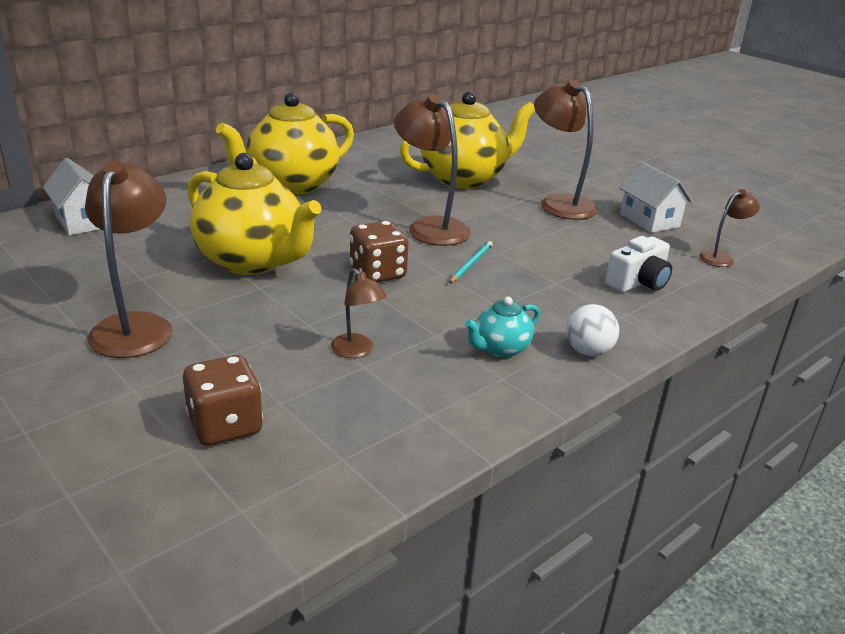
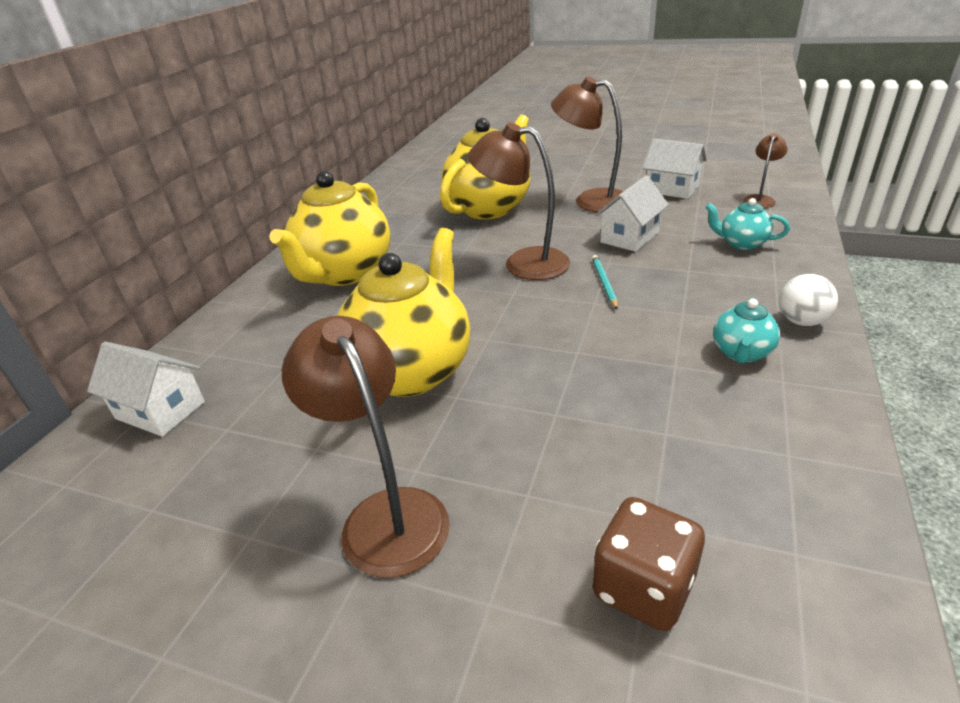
camera: 25 degrees left, 5 degrees up
yellow teapot [187,153,322,275] -> yellow teapot turned 75 degrees counterclockwise [337,228,470,397]
brown lamp [331,268,386,358] -> none
brown dice [350,221,408,282] -> none
white camera [605,236,672,292] -> turquoise teapot [705,198,790,250]
none -> white house [595,175,669,252]

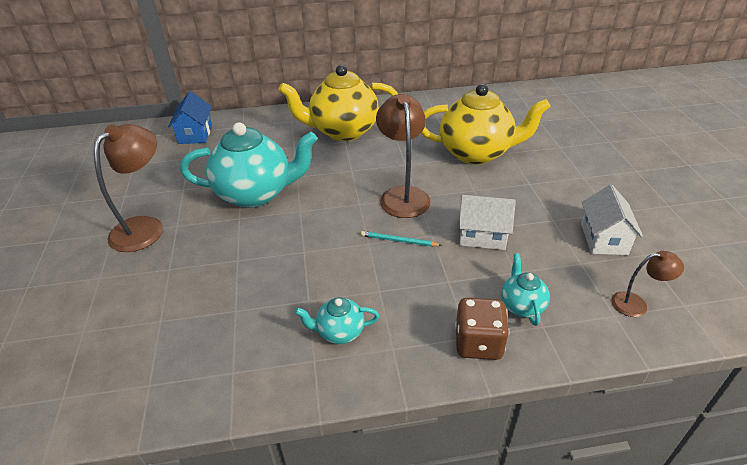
camera: 60 degrees right, 5 degrees up
white house [87,342,205,437] -> blue house [168,91,212,144]
yellow teapot [337,228,470,397] -> turquoise teapot [180,122,317,208]
brown lamp [551,77,623,213] -> none
turquoise pencil [592,255,618,309] -> turquoise pencil turned 135 degrees counterclockwise [361,231,442,246]
brown dice [593,497,705,631] -> brown dice moved to [455,298,509,360]
white ball [779,274,838,326] -> none

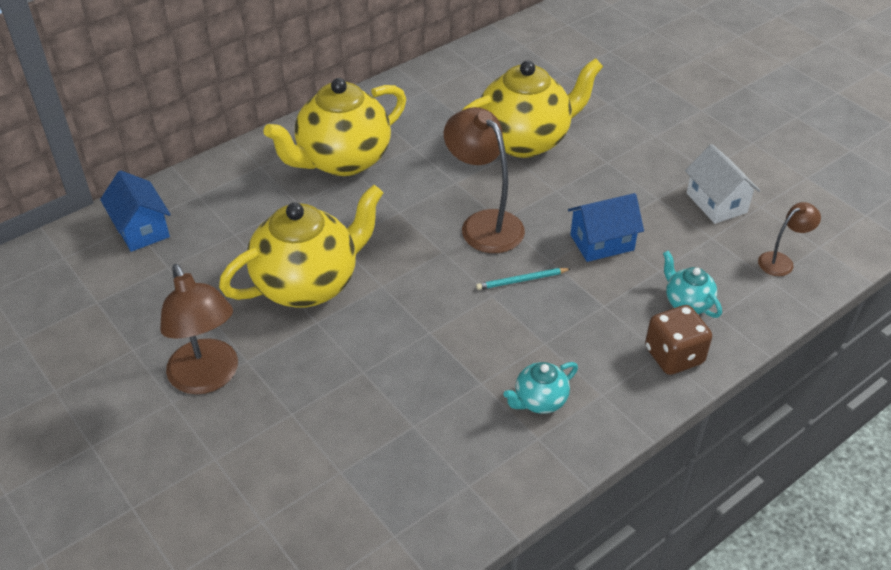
camera: 30 degrees left, 5 degrees up
brown lamp [94,124,163,252] -> brown lamp turned 150 degrees clockwise [160,264,238,394]
turquoise teapot [180,122,317,208] -> yellow teapot [219,185,383,308]
white house [458,195,516,250] -> blue house [568,193,644,262]

